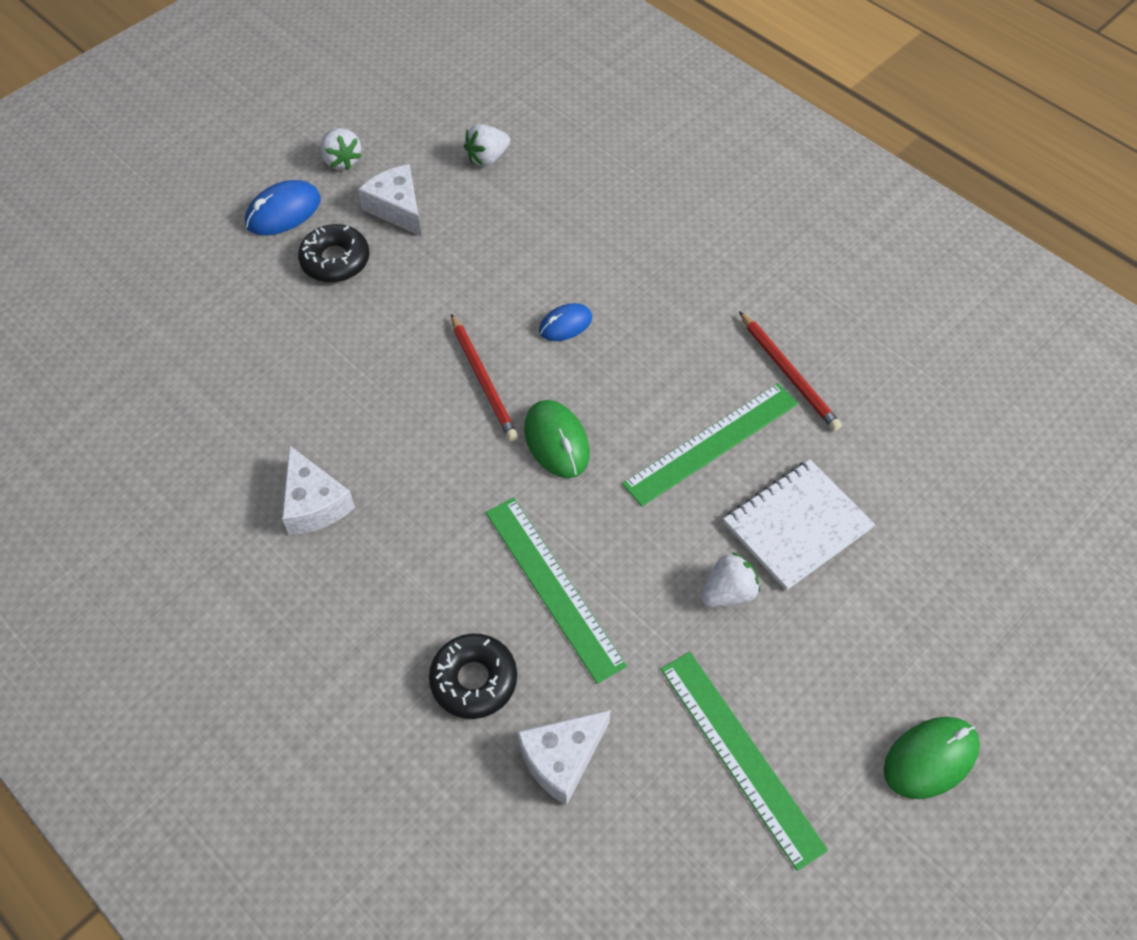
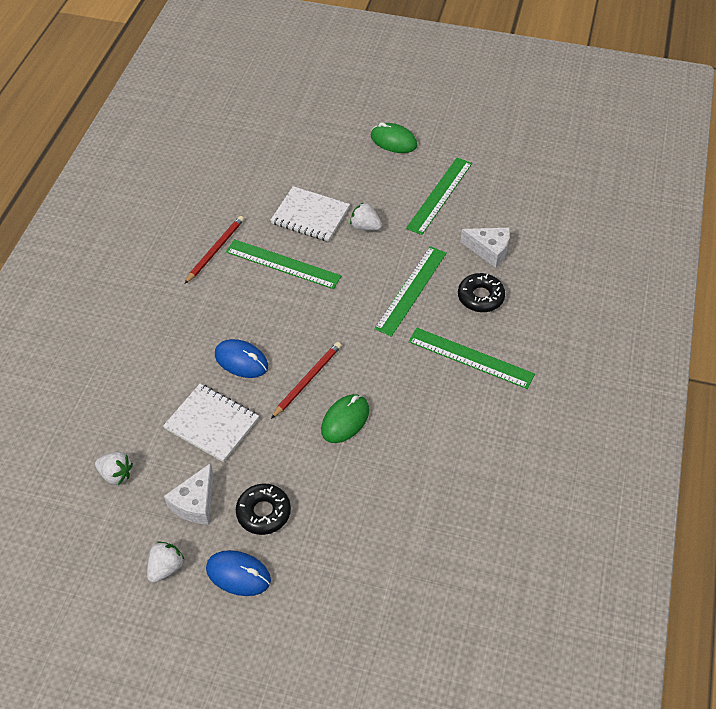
camera: 120 degrees left, 5 degrees down
white cheese [282,445,355,535] -> none
green mouse [524,400,590,478] -> green mouse moved to [321,394,369,443]
blue mouse [539,303,592,341] -> blue mouse [215,339,268,378], size x1.51
none -> white notebook [163,384,259,462]
none -> green ruler [408,328,535,389]

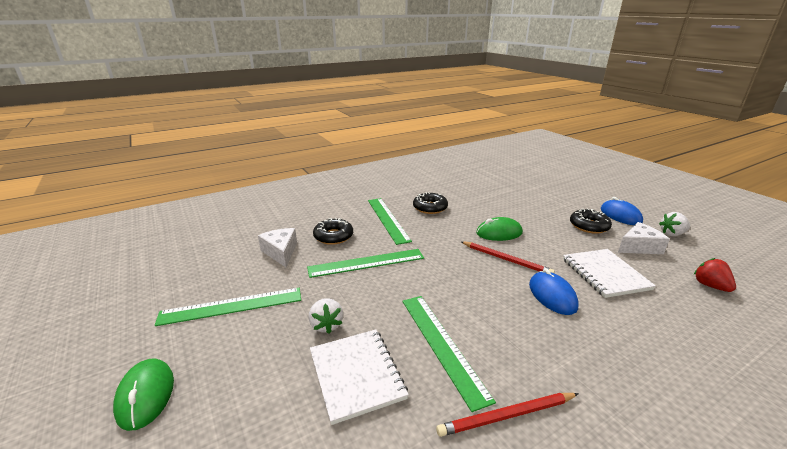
camera: 135 degrees left, 25 degrees down
white strawberry [95,452,133,485] -> red strawberry [694,258,736,292]
red pencil [271,342,342,419] -> red pencil turned 135 degrees counterclockwise [461,241,555,273]
none -> black donut [413,192,448,214]

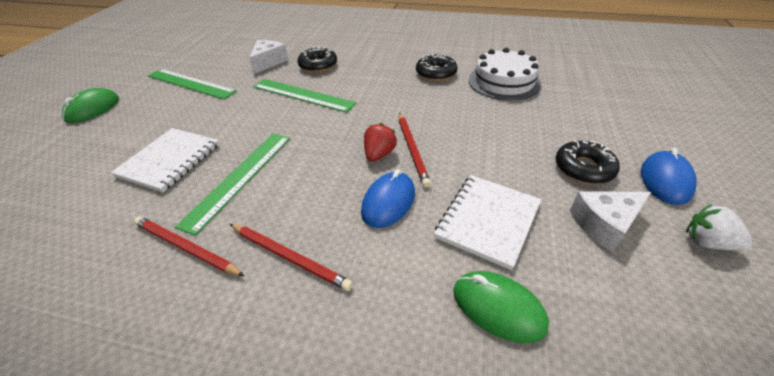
camera: 45 degrees right, 15 degrees up
white strawberry [309,298,343,334] -> none
green ruler [368,198,412,245] -> none
green mouse [476,217,523,241] -> green mouse moved to [453,271,549,343]
white cheese [618,222,670,254] -> white cheese turned 135 degrees clockwise [570,191,651,252]
red strawberry [694,258,736,292] -> red strawberry moved to [364,123,397,162]
none -> red pencil [230,224,353,291]
none -> white cake [469,48,541,101]

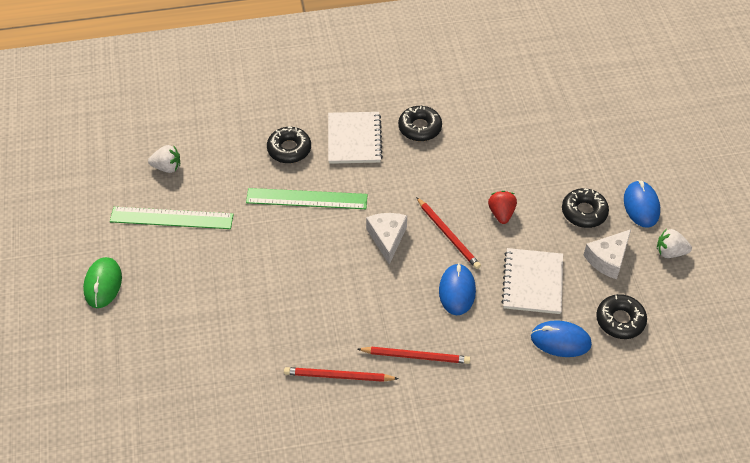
camera: 25 degrees left, 10 degrees up
white notebook [111,128,219,192] -> white notebook moved to [328,112,383,164]
green ruler [175,133,290,235] -> none
white cheese [249,40,288,74] -> white cheese moved to [366,213,407,265]
red strawberry [364,123,397,162] -> red strawberry moved to [488,191,517,224]
green mouse [453,271,549,343] -> blue mouse [531,320,592,357]
white cake [469,48,541,101] -> none
none -> white strawberry [148,145,180,173]
none -> black donut [596,294,647,339]

